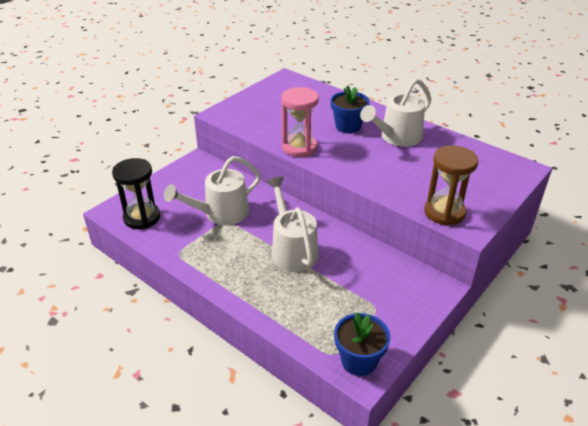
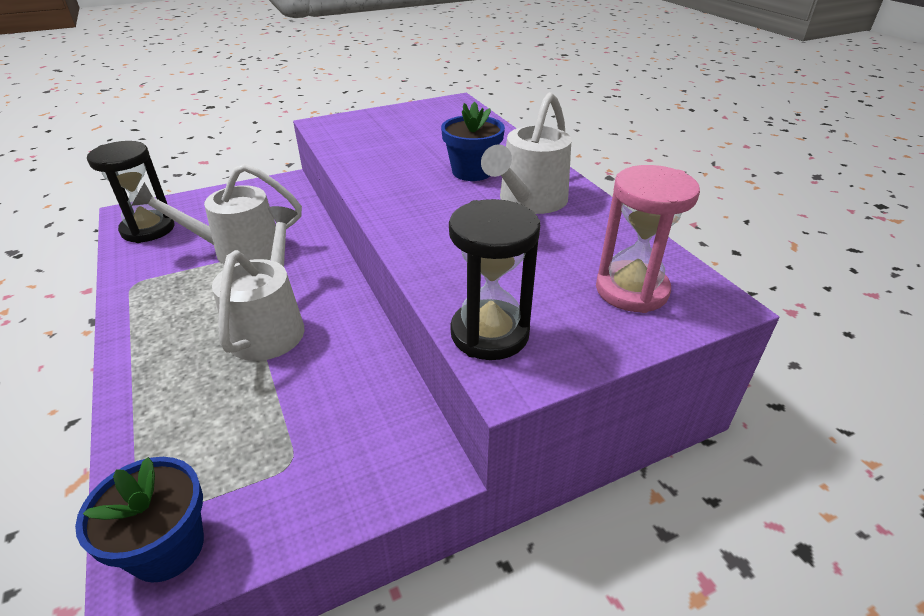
camera: 25 degrees right, 0 degrees up
pink hourglass [281,87,319,157] -> pink hourglass moved to [596,165,700,313]
white watering can [360,78,431,147] -> white watering can turned 45 degrees counterclockwise [481,92,572,214]
brown hourglass [424,145,478,226] -> black hourglass [449,199,540,360]

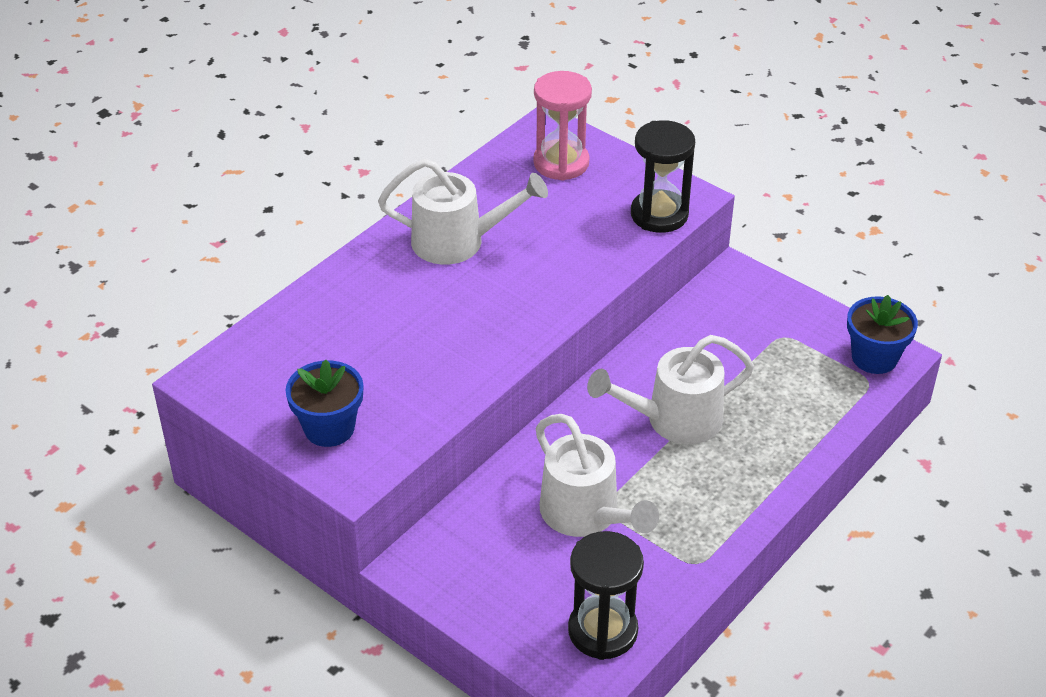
camera: 115 degrees left, 5 degrees up
blue flower pot [441,102,505,181] -> blue flower pot moved to [285,360,363,447]

